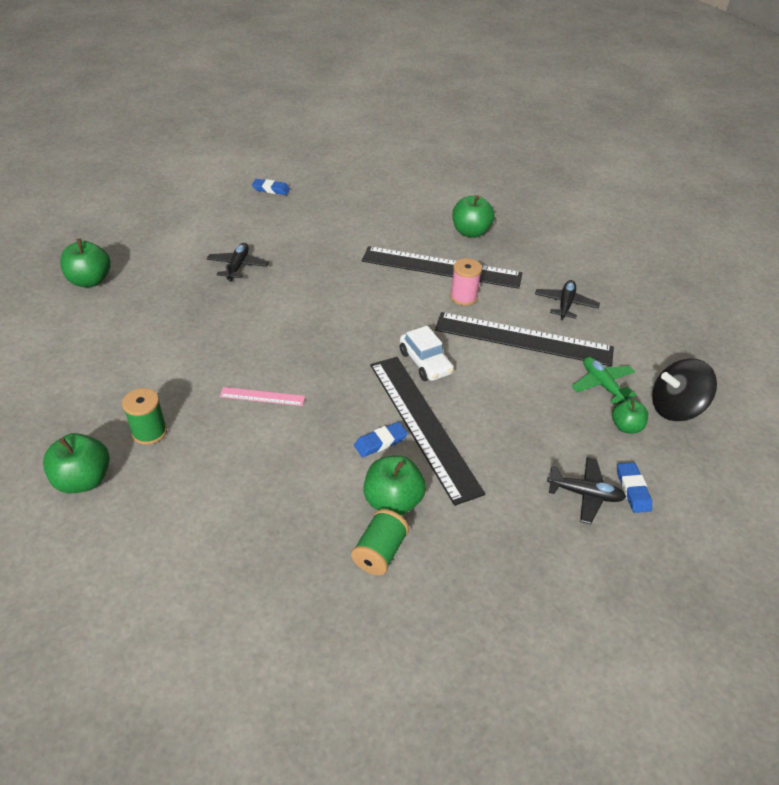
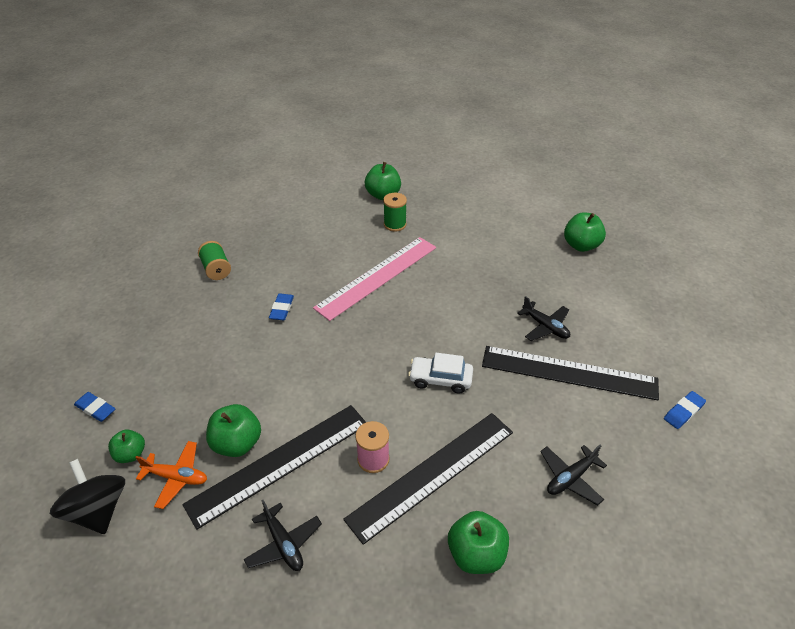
camera: 130 degrees right, 0 degrees up
pink ruler [220,387,305,406] -> pink ruler [313,237,436,321], size x2.31
green apple [363,456,426,516] -> green apple moved to [206,404,261,457]
black ruler [370,357,485,506] -> black ruler moved to [482,346,659,400]
white car [400,326,454,381] -> white car moved to [408,353,473,394]
black plane [547,457,626,524] -> black plane moved to [540,444,607,506]
green plane [572,357,637,404] -> orange plane [135,441,207,509]
black spinning top [652,359,717,421] -> black spinning top turned 60 degrees counterclockwise [50,459,125,534]

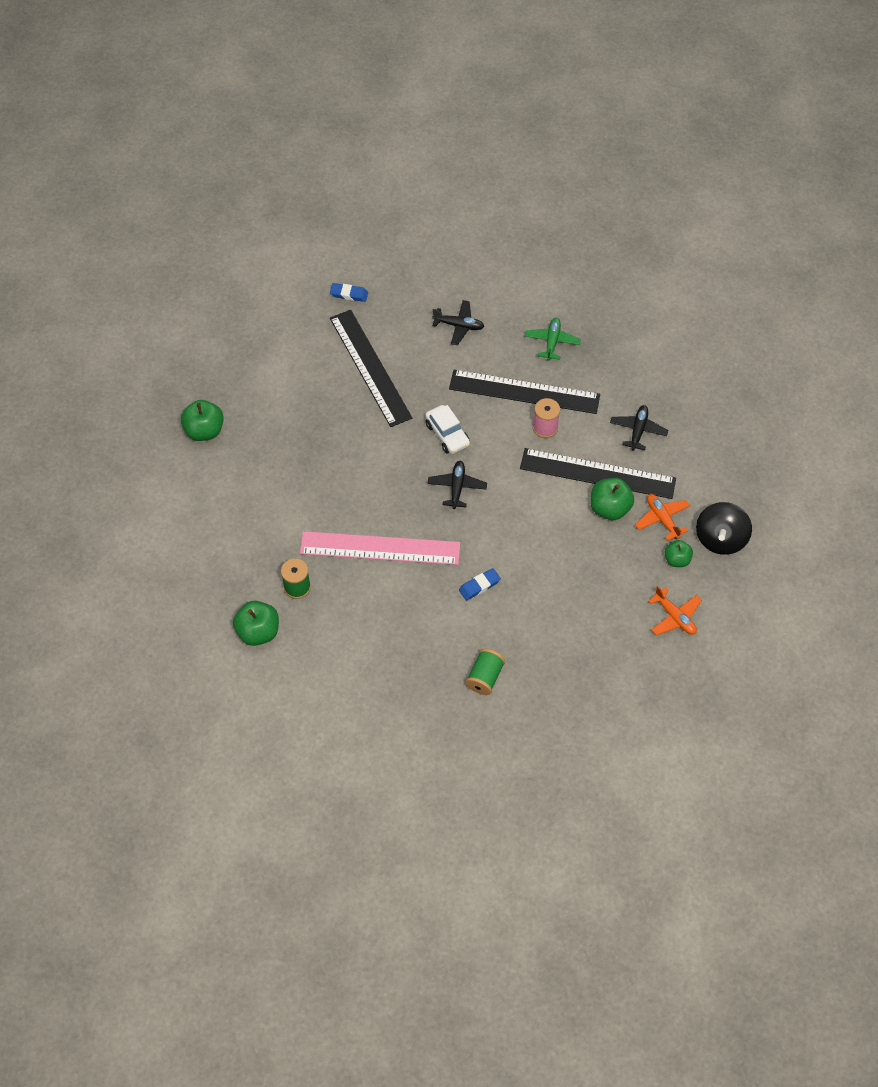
camera: 130 degrees left, 15 degrees up
blue eraser [74,392,116,422] -> orange plane [648,586,702,635]
green apple [448,511,509,574] -> green plane [525,318,581,361]
black plane [517,296,570,341] -> black plane moved to [427,461,487,509]

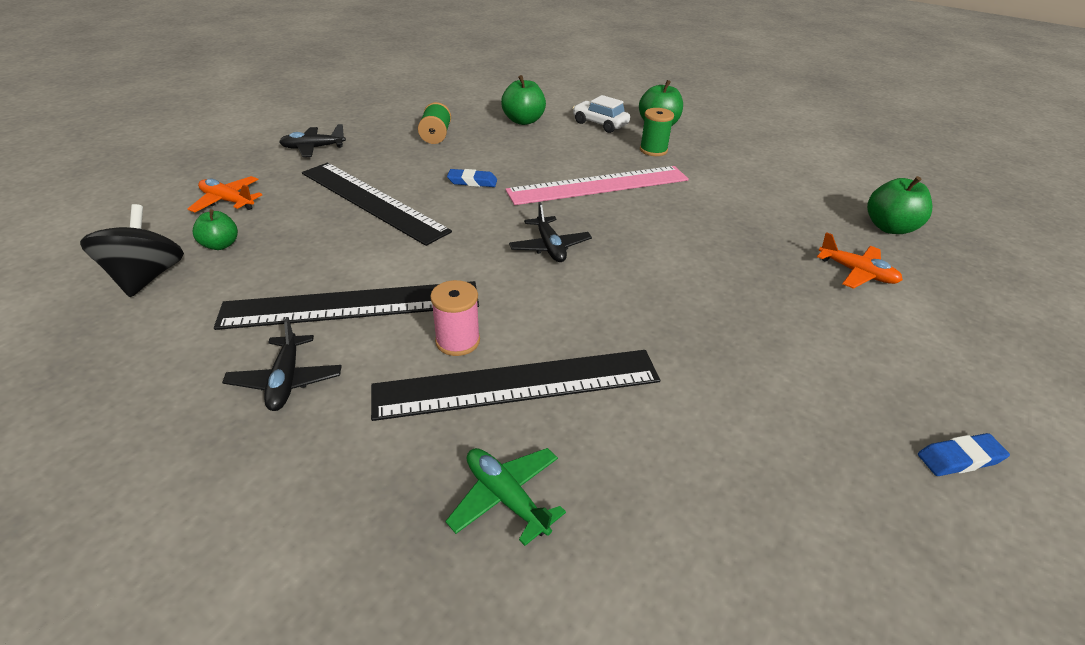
camera: 155 degrees right, 20 degrees down
black ruler [330,310,412,427] -> black ruler moved to [302,163,452,246]
white car [425,405,470,454] -> white car moved to [573,95,630,133]
black plane [433,300,484,345] -> black plane moved to [279,124,346,157]
blue eraser [459,568,501,601] -> blue eraser turned 60 degrees clockwise [447,169,497,187]
green plane [525,318,581,361] -> green plane turned 150 degrees clockwise [446,448,566,546]
green apple [590,478,634,520] -> green apple moved to [501,75,546,125]
orange plane [635,494,690,541] -> orange plane moved to [817,232,903,289]

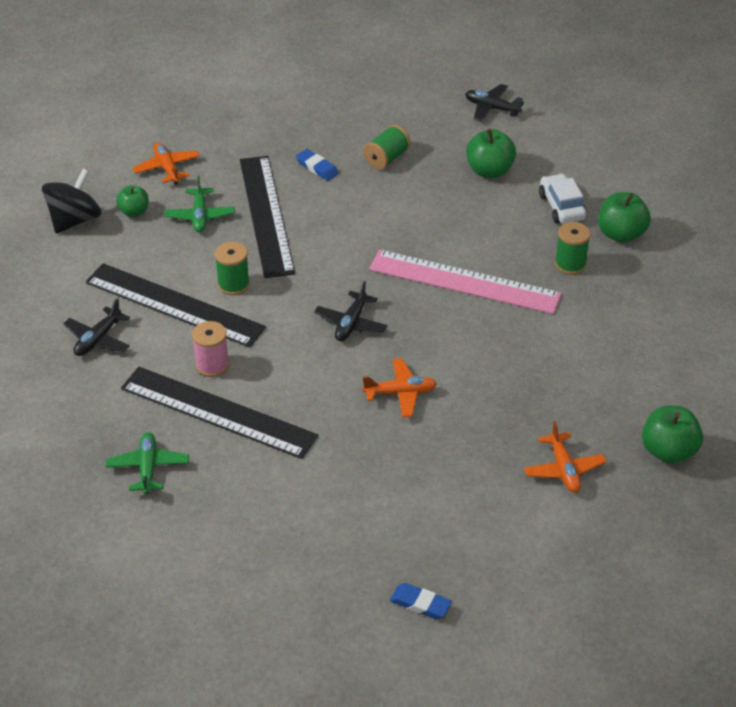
camera: 40 degrees right, 5 degrees up
black plane [279,124,346,157] -> black plane moved to [465,84,524,121]
blue eraser [447,169,497,187] -> blue eraser moved to [296,149,339,181]
none -> green plane [164,176,235,232]
none -> green spool [215,242,250,295]
none -> orange plane [362,358,437,417]

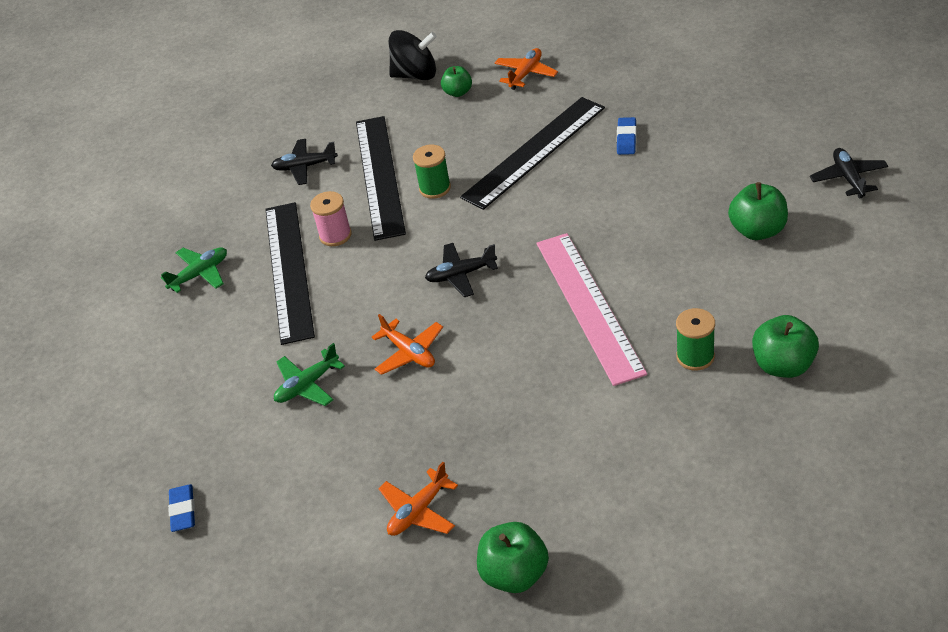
camera: 60 degrees right, 0 degrees up
green plane [164,176,235,232] -> green plane moved to [274,343,345,406]
green spool [363,125,411,170] -> none
white car [539,173,587,224] -> none

